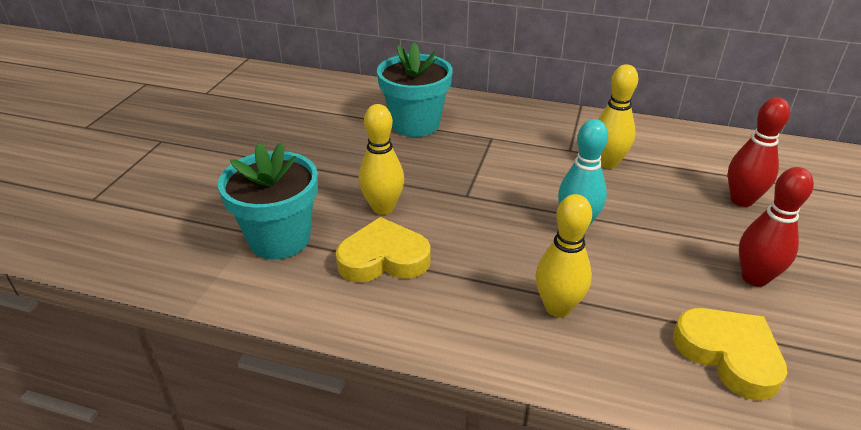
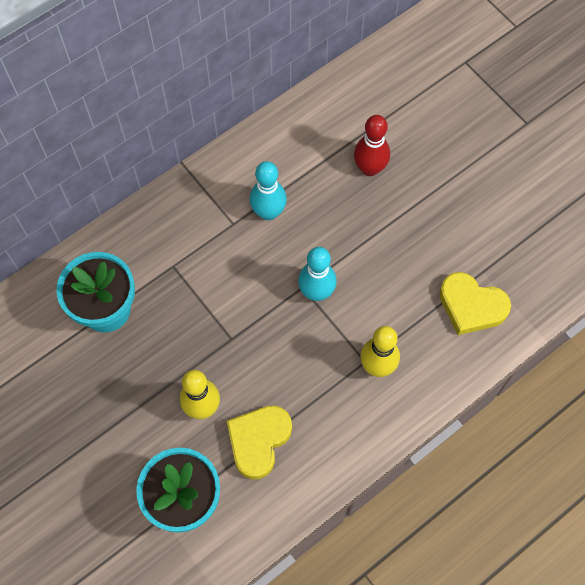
camera: 55 degrees left, 30 degrees up
yellow bowling pin [598,64,638,169] -> turquoise bowling pin [250,161,287,220]
yellow heart [673,308,787,401] -> yellow heart turned 150 degrees counterclockwise [439,272,511,335]
red bowling pin [739,167,814,287] -> none

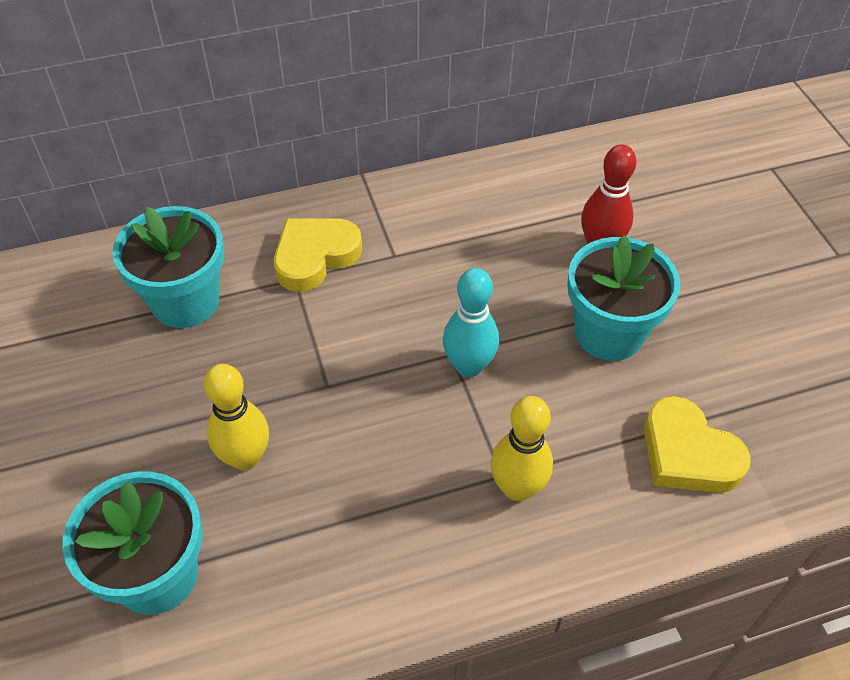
camera: 20 degrees right, 15 degrees down
yellow heart [227,406,292,480] -> yellow heart moved to [274,218,362,292]
turquoise bowling pin [250,161,287,220] -> none
none -> turquoise flower pot [567,235,680,361]

